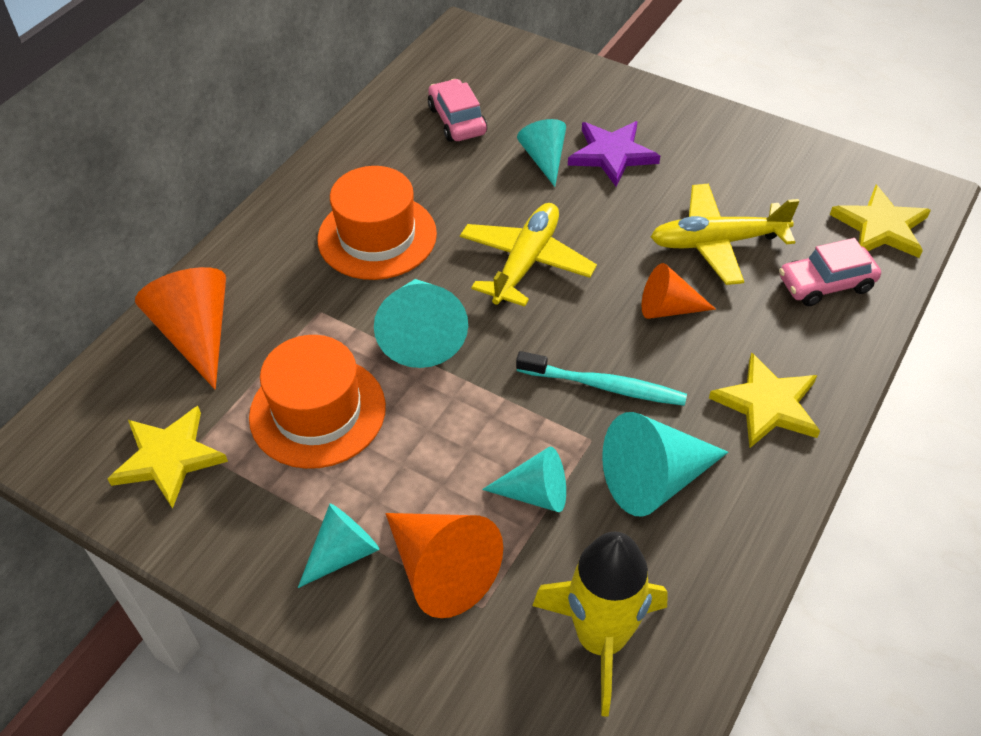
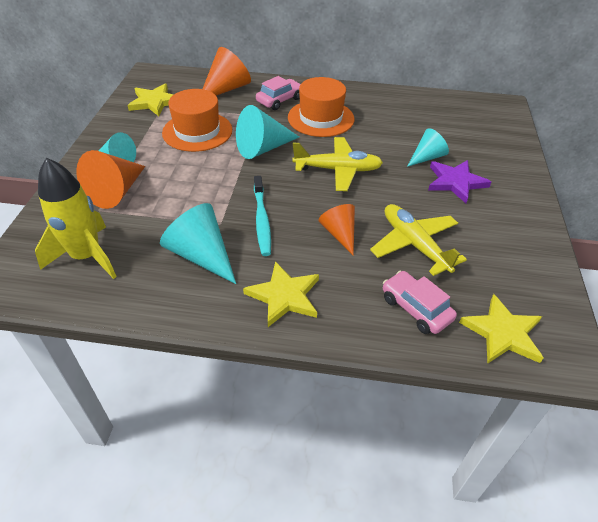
camera: 65 degrees right, 5 degrees down
pink car [428,79,487,142] -> pink car moved to [256,76,301,110]
turquoise cone [482,446,566,512] -> none

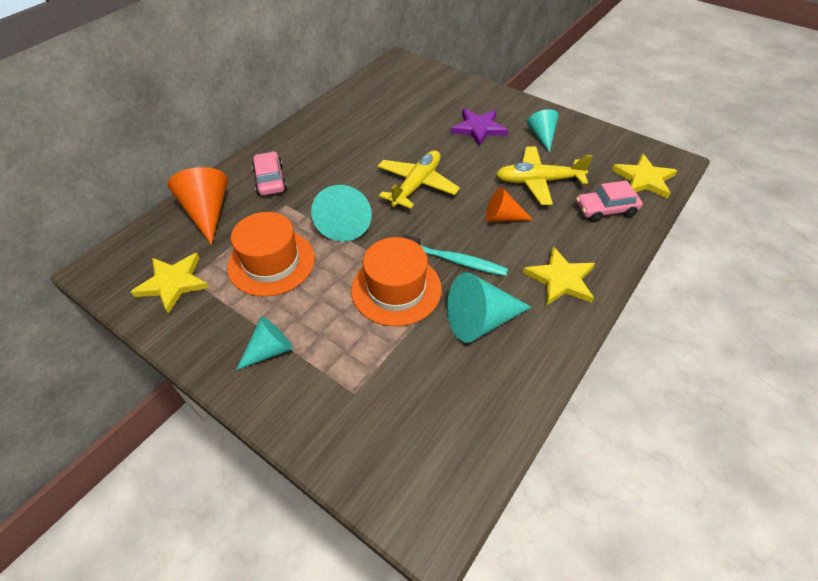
camera: 60 degrees left, 5 degrees up
yellow rocket [35,158,117,279] -> none
orange cone [76,150,145,209] -> none
orange hat [288,77,354,137] -> orange hat moved to [351,237,442,326]
turquoise cone [407,128,449,167] -> turquoise cone moved to [527,109,559,153]

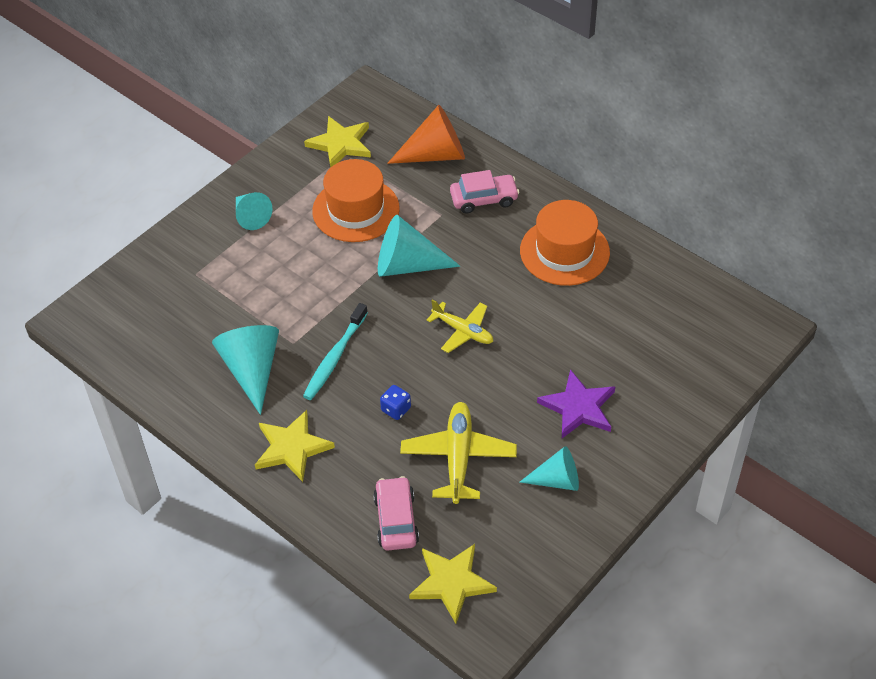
camera: 95 degrees right, 0 degrees up
orange hat [351,237,442,326] -> orange hat moved to [520,200,610,286]
yellow plane [377,150,460,209] -> yellow plane [427,299,493,353], size x0.66
orange cone [486,187,533,222] -> blue dice [380,385,411,420]

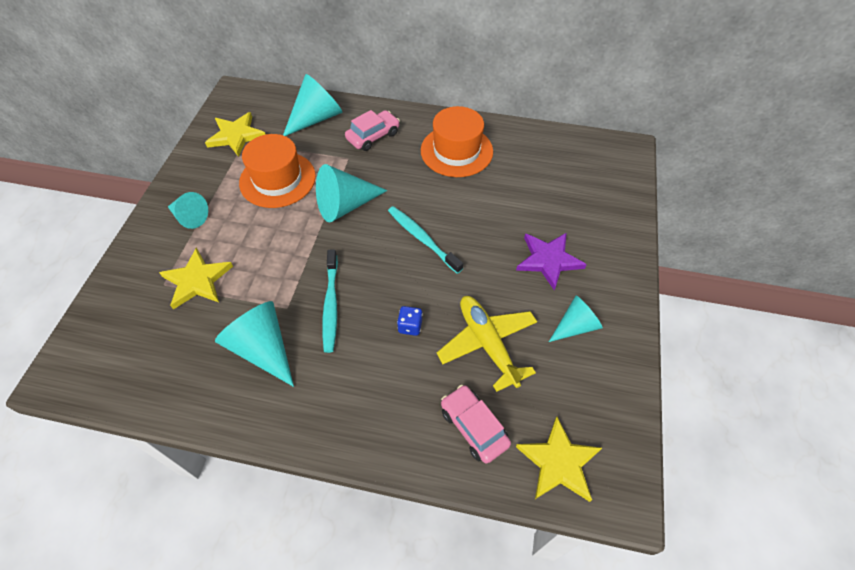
camera: 30 degrees left, 5 degrees up
yellow star [255,410,335,482] -> yellow star moved to [159,248,233,310]
orange cone [387,105,465,164] -> turquoise cone [283,74,342,136]
yellow plane [427,299,493,353] -> turquoise toothbrush [388,206,463,274]

